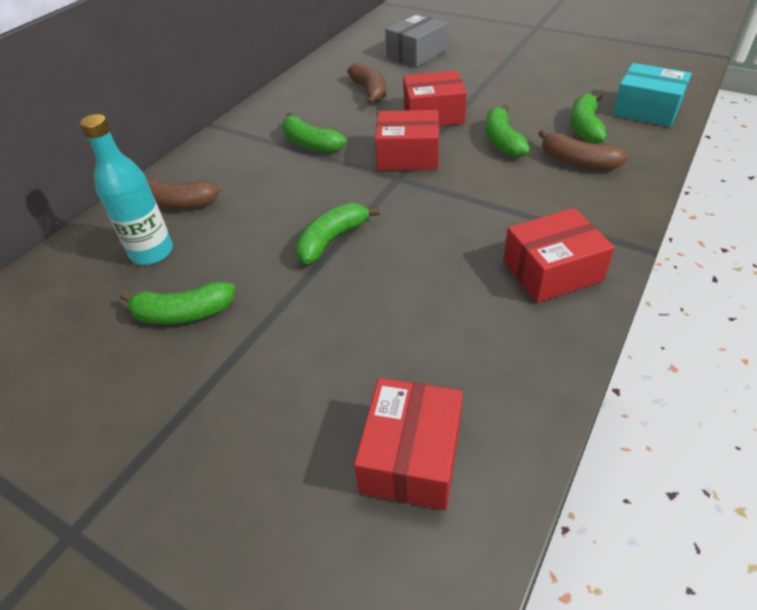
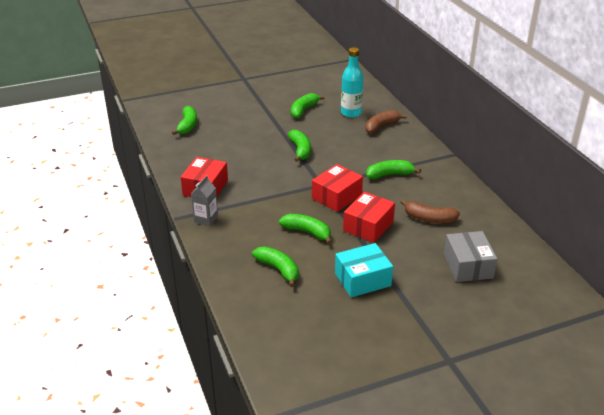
camera: 125 degrees right, 10 degrees down
red box [354,378,463,510] -> green banana [172,106,197,135]
brown banana [538,129,629,170] -> none
turquoise box [612,63,691,127] -> turquoise box moved to [335,243,393,297]
none -> grey carton [191,175,218,226]

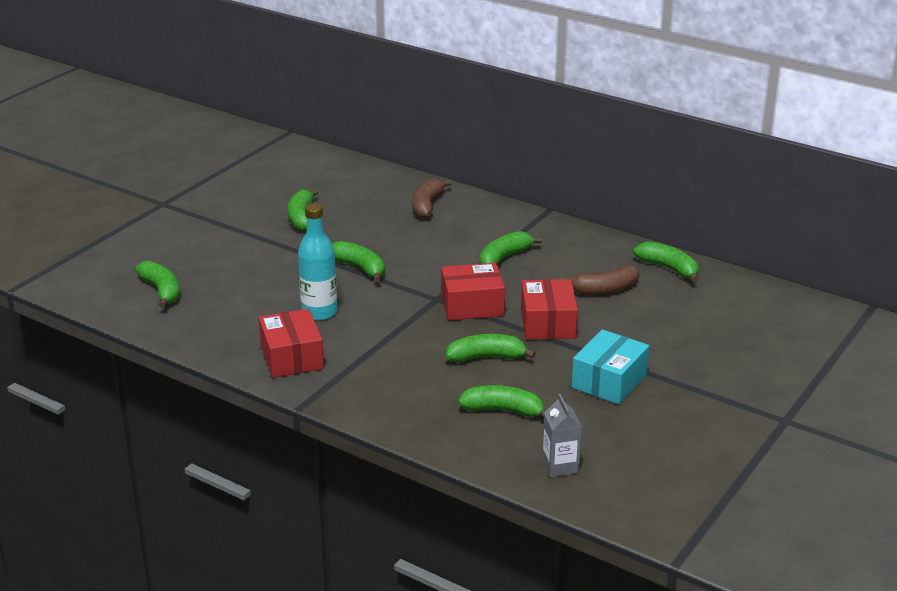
camera: 35 degrees left, 5 degrees down
grey carton [191,175,218,226] -> grey carton moved to [542,394,582,477]
red box [312,164,363,212] -> red box turned 75 degrees clockwise [441,263,505,320]
turquoise bottle [341,47,363,118] -> turquoise bottle moved to [298,203,337,320]
grey box [444,231,498,282] -> none
none -> green banana [633,242,699,282]

